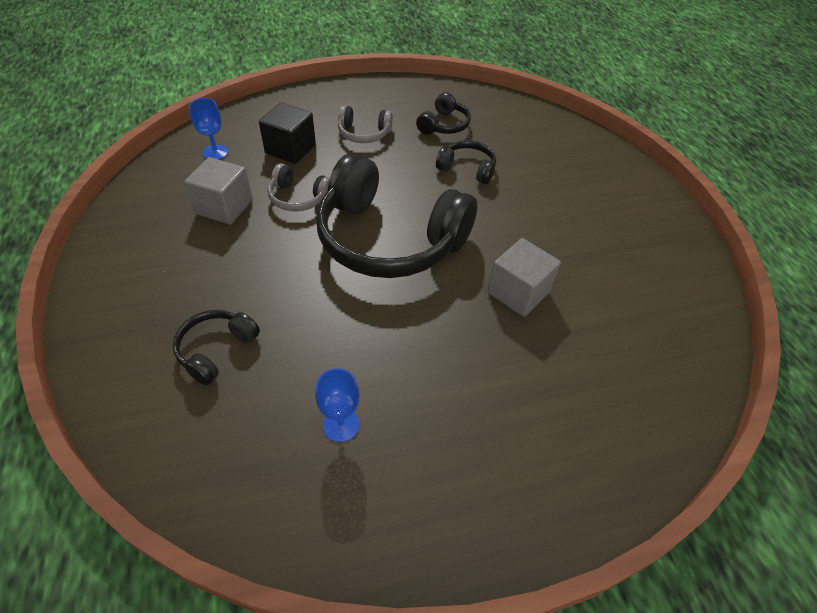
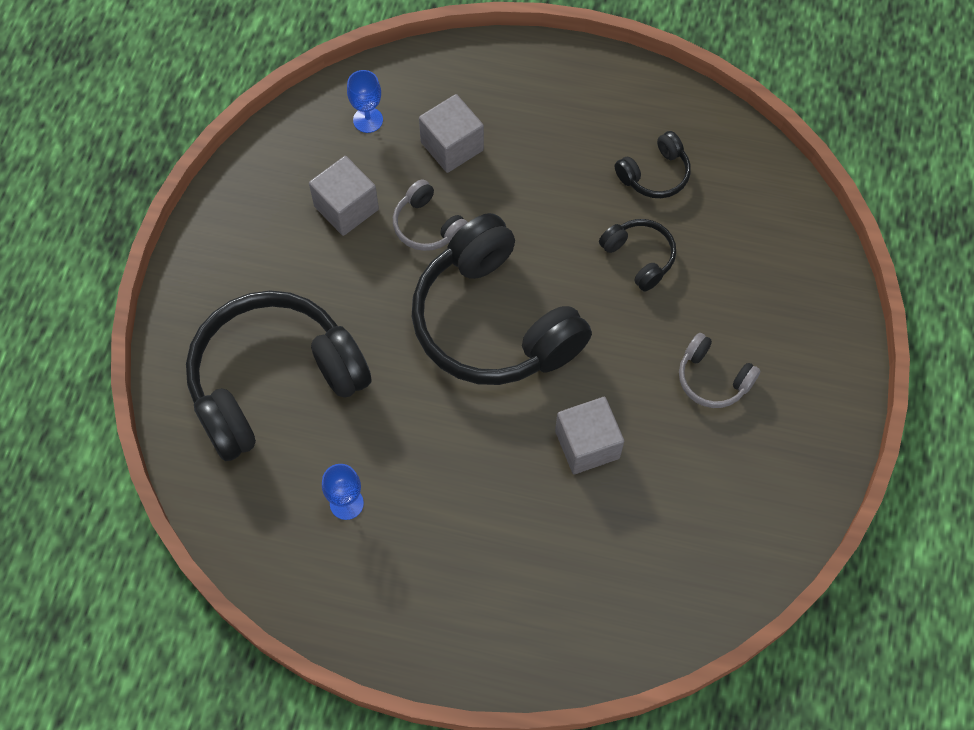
camera: 30 degrees right, 15 degrees up
black headphones [173,310,260,385] -> black headphones [186,291,372,461], size x2.26
black cube [259,103,316,164] -> grey cube [419,94,484,173]
grey headphones [338,105,393,143] -> grey headphones moved to [679,333,760,408]

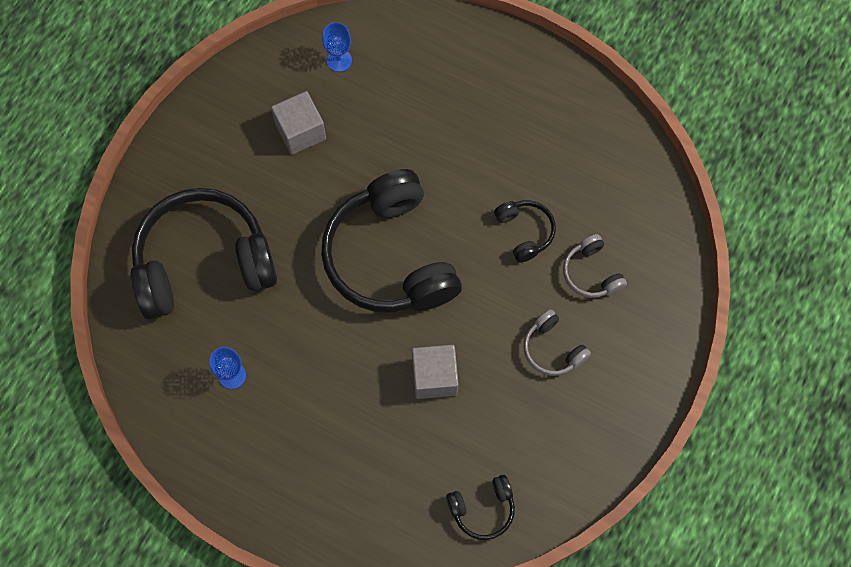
camera: 15 degrees right, 5 degrees up
grey headphones [393,179,468,251] -> grey headphones moved to [563,234,627,298]
grey cube [419,94,484,173] -> none
black headphones [615,131,691,198] -> black headphones moved to [446,475,515,540]

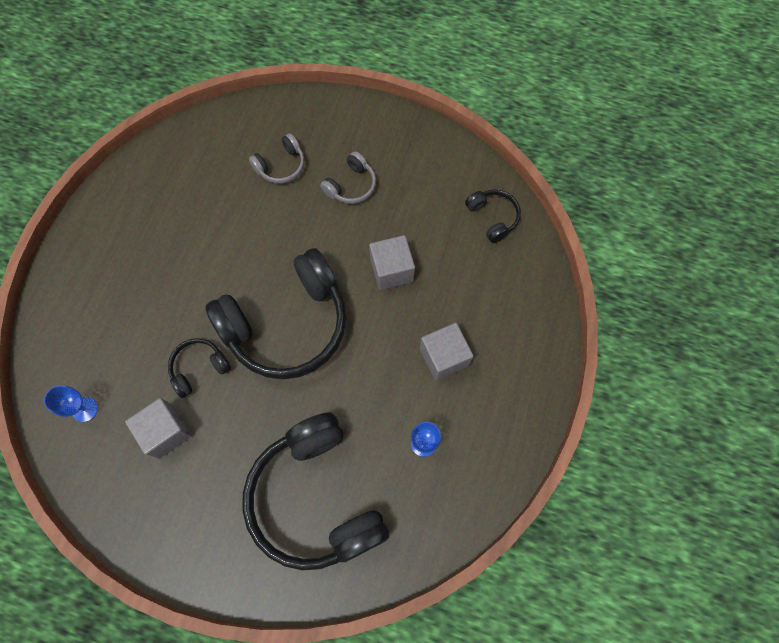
camera: 100 degrees left, 0 degrees up
black headphones [494,200,556,263] -> black headphones moved to [168,338,231,398]
none -> grey cube [420,323,474,381]

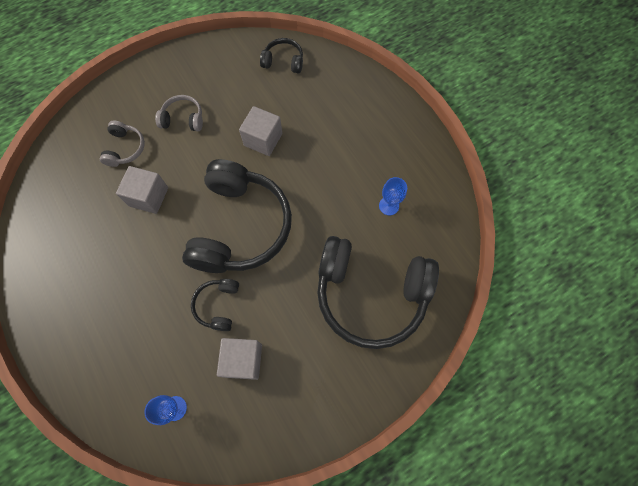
camera: 50 degrees left, 0 degrees up
grey headphones [320,151,376,204] -> grey headphones turned 75 degrees counterclockwise [155,95,203,131]
grey cube [420,323,474,381] -> grey cube moved to [116,166,168,214]

